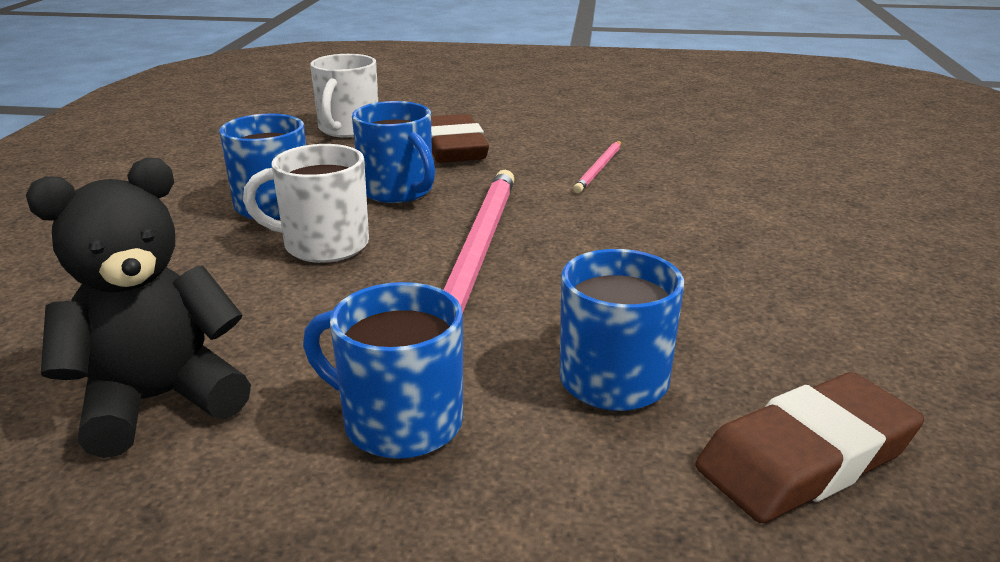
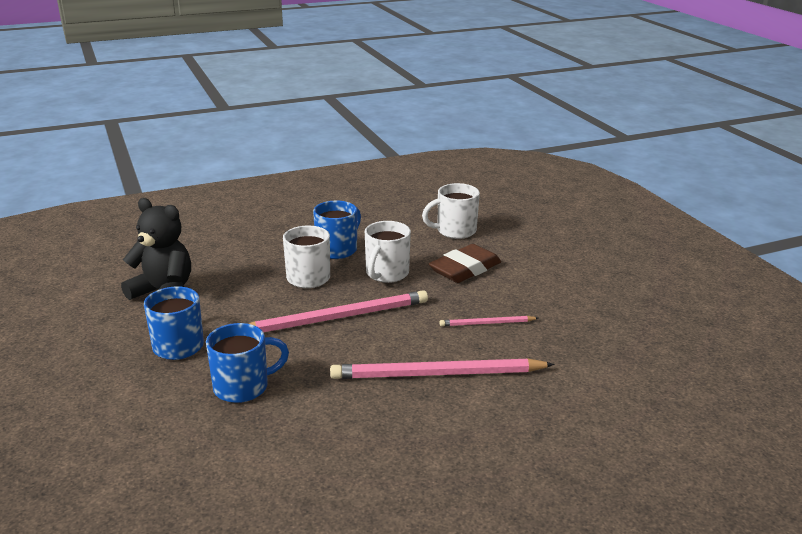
camera: 60 degrees right, 0 degrees up
blue mug [352,101,435,203] -> white mug [365,221,411,283]
brown eraser [695,372,924,523] -> none
none -> pink pencil [330,358,554,379]

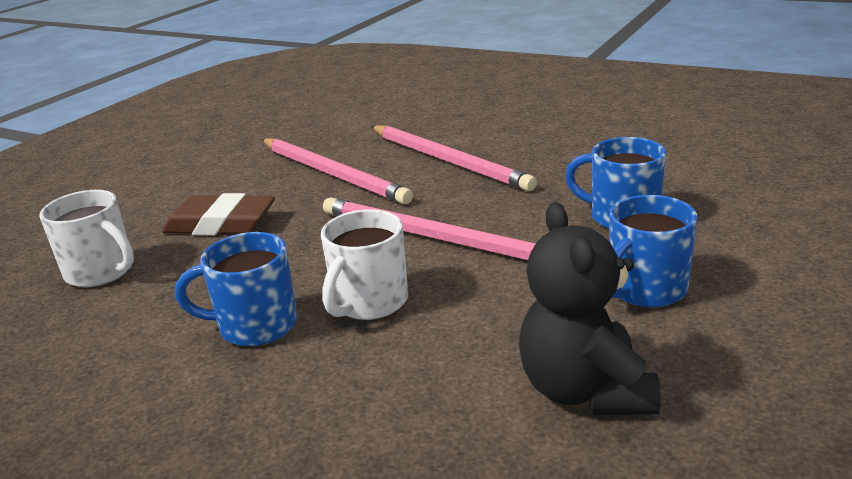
camera: 125 degrees left, 0 degrees up
white mug [365,221,411,283] -> none
pink pencil [439,316,538,326] -> pink pencil [261,138,413,204], size x2.02

